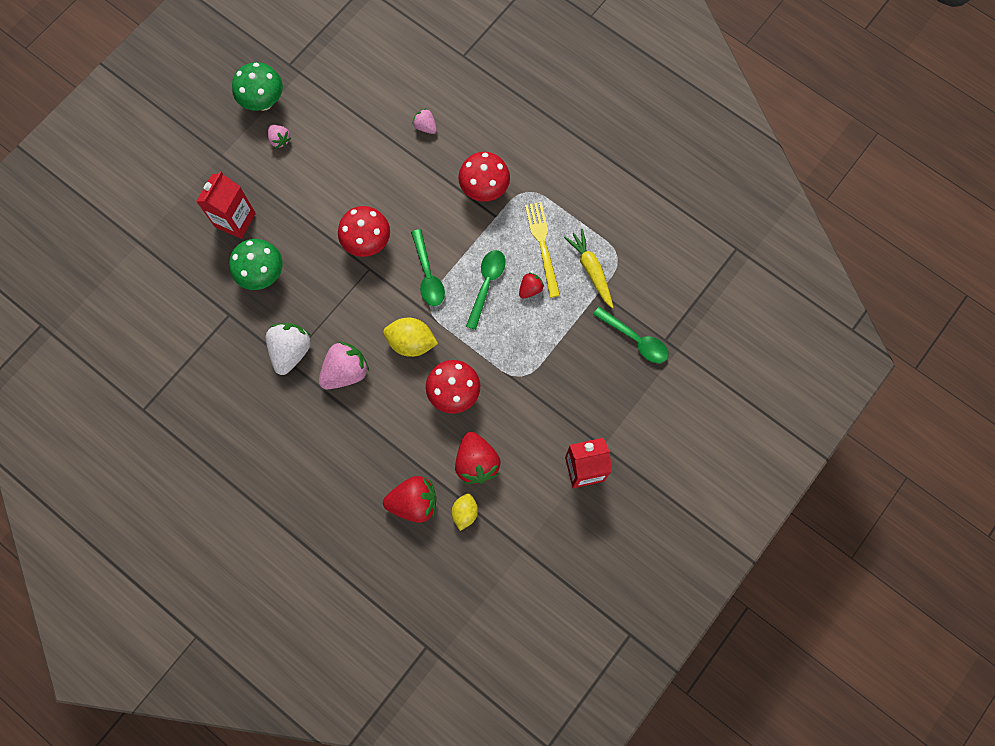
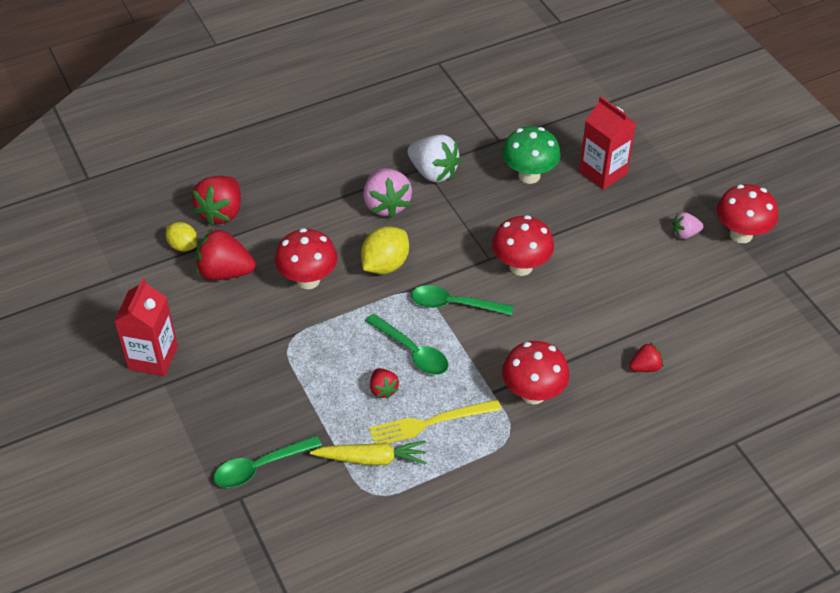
camera: 115 degrees right, 25 degrees down
green mushroom [232,62,283,111] -> red mushroom [717,184,778,243]
pink strawberry [412,108,437,134] -> red strawberry [629,343,663,372]
yellow fork [525,202,560,298] -> yellow fork turned 150 degrees clockwise [369,399,501,443]

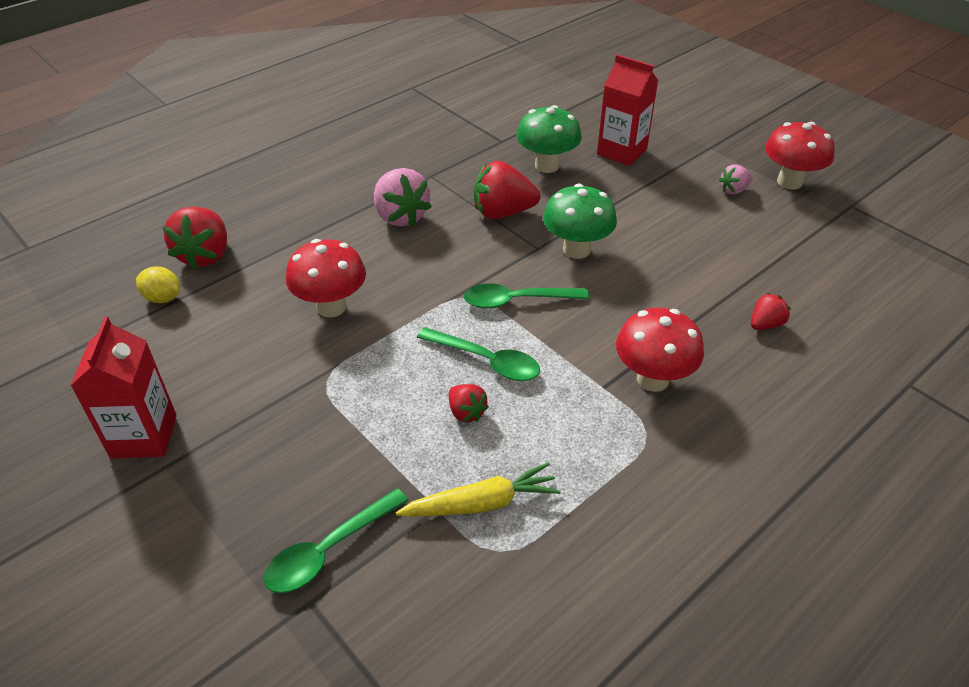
camera: 15 degrees left, 5 degrees down
red strawberry [195,229,256,280] -> red strawberry moved to [474,161,540,219]
yellow lemon [361,226,409,274] -> none
yellow fork [369,399,501,443] -> none
white strawberry [408,135,461,183] -> none
red mushroom [492,215,554,276] -> green mushroom [543,184,617,259]

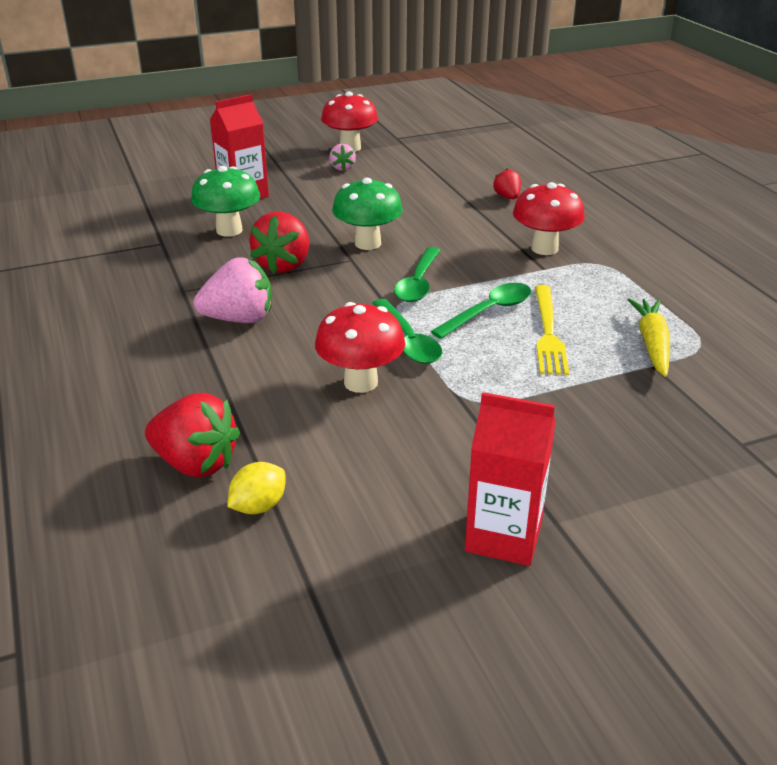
camera: 70 degrees left, 10 degrees down
green spoon [264,488,409,593] -> green spoon moved to [372,299,443,364]
red strawberry [449,384,489,422] -> yellow fork [535,285,569,375]

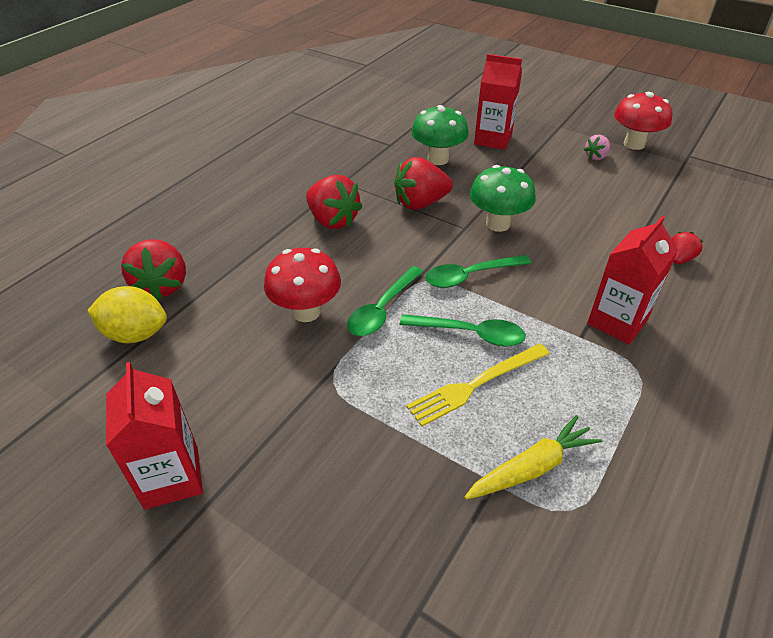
camera: 55 degrees right, 10 degrees up
pink strawberry [193,257,272,323] -> red strawberry [306,175,363,229]
yellow lemon [227,462,286,514] -> yellow lemon [87,286,167,343], size x1.54
red mushroom [513,182,585,255] -> red carton [587,216,678,345]

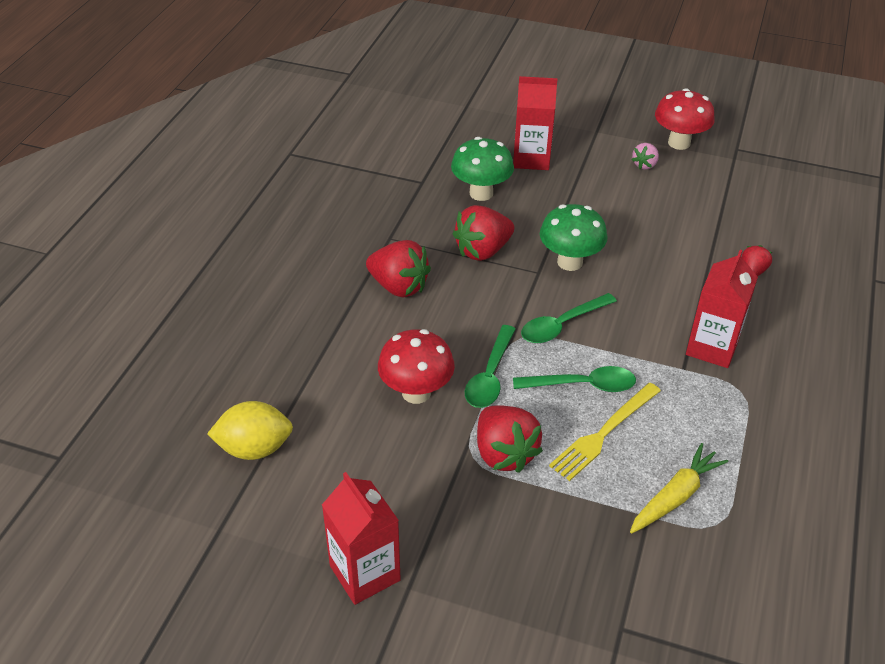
camera: 15 degrees left, 0 degrees up
red strawberry [121,239,186,301] -> red strawberry moved to [477,405,543,473]

